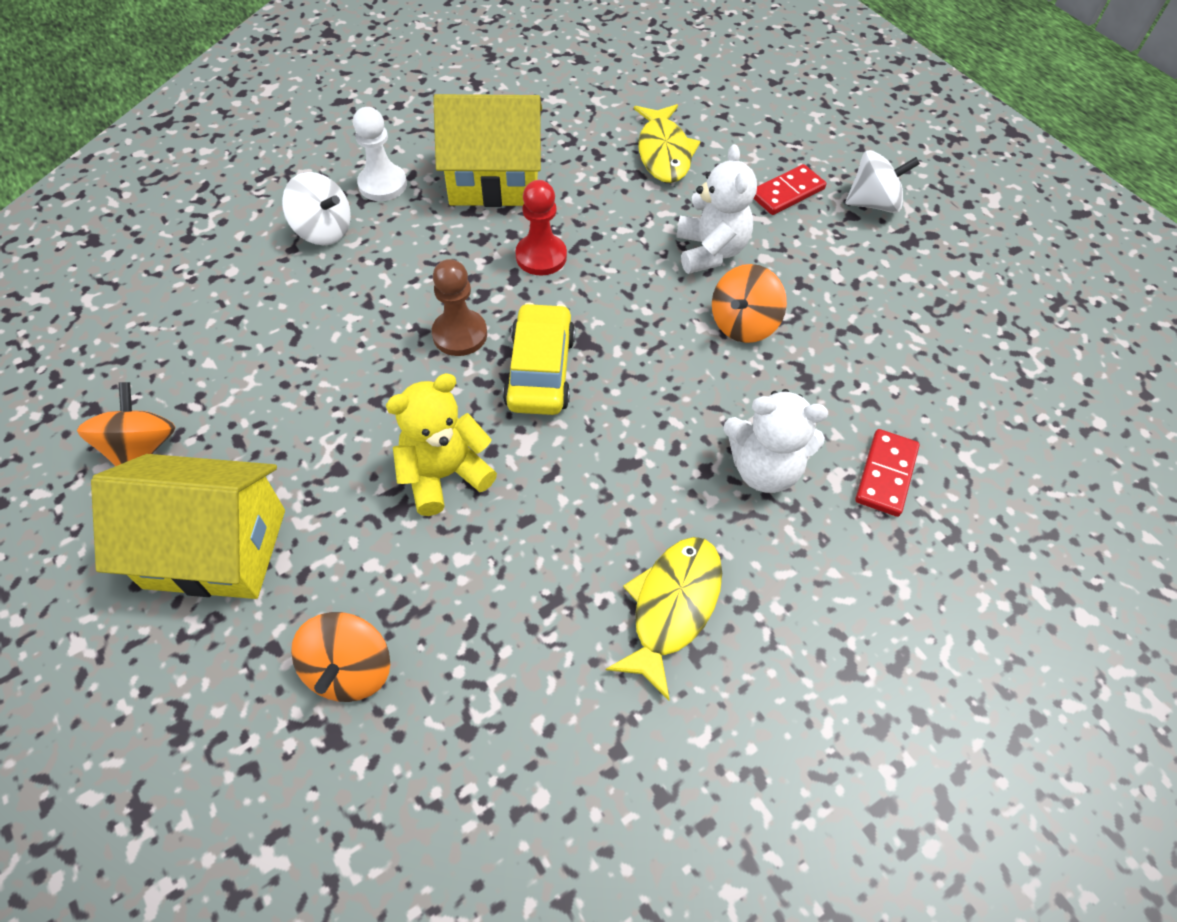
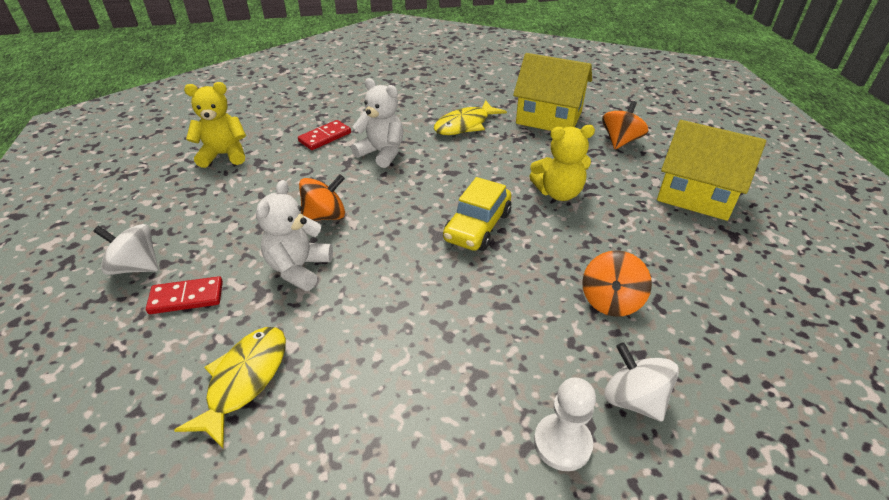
camera: 155 degrees left, 15 degrees down
orange spinning top [77,382,176,466] -> orange spinning top moved to [582,250,652,317]
brown pawn [432,259,487,356] -> none
yellow house [433,94,542,207] -> yellow house moved to [513,53,592,131]
red pawn [515,180,567,276] -> none
none -> yellow teddy bear [184,82,246,168]

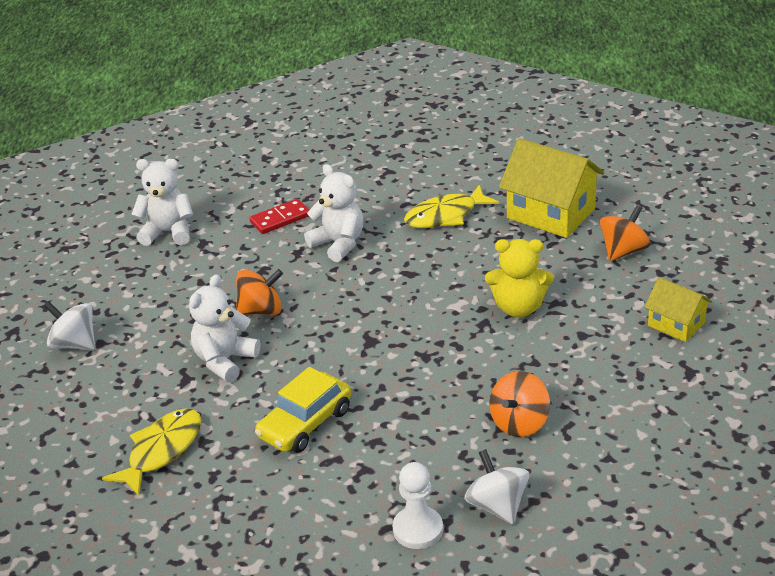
camera: 15 degrees right, 5 degrees down
red domino [146,276,223,314] -> none
yellow teddy bear [184,82,246,168] -> white teddy bear [131,158,193,246]
yellow car [443,177,511,251] -> yellow car moved to [255,367,351,453]
yellow house [657,120,766,221] -> yellow house [644,277,712,342], size x0.57

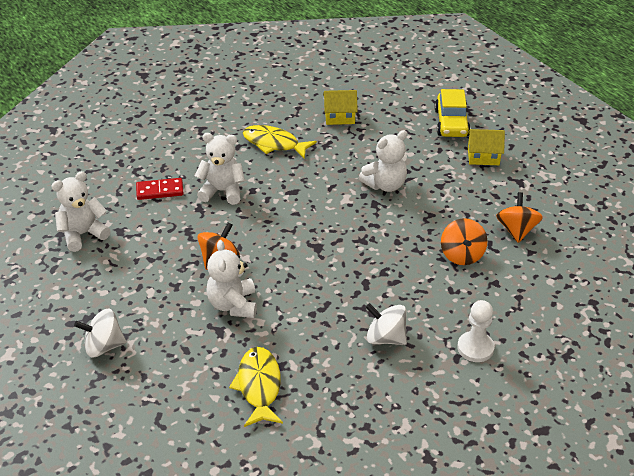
camera: 40 degrees left, 5 degrees up
red domino [249,199,309,234] -> red domino turned 60 degrees clockwise [136,178,184,200]
yellow car [255,367,351,453] -> yellow car moved to [434,89,471,137]
yellow fish [404,184,499,228] -> yellow fish turned 90 degrees clockwise [243,125,317,159]
white spinning top [464,449,529,524] -> white spinning top moved to [366,303,407,345]
yellow teddy bear [485,239,553,317] -> white teddy bear [359,130,407,192]
yellow house [499,138,604,238] -> yellow house [323,90,358,125], size x0.57
orange spinning top [600,205,651,261] -> orange spinning top moved to [496,192,543,243]

